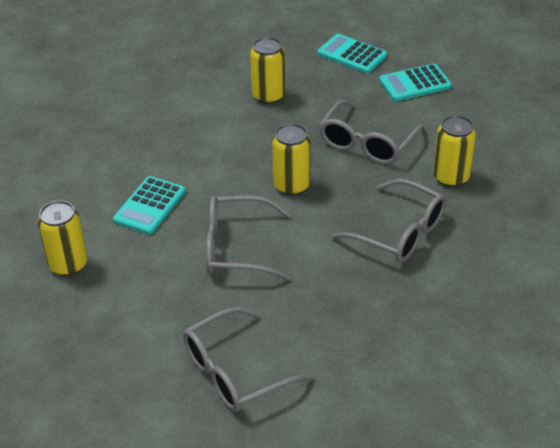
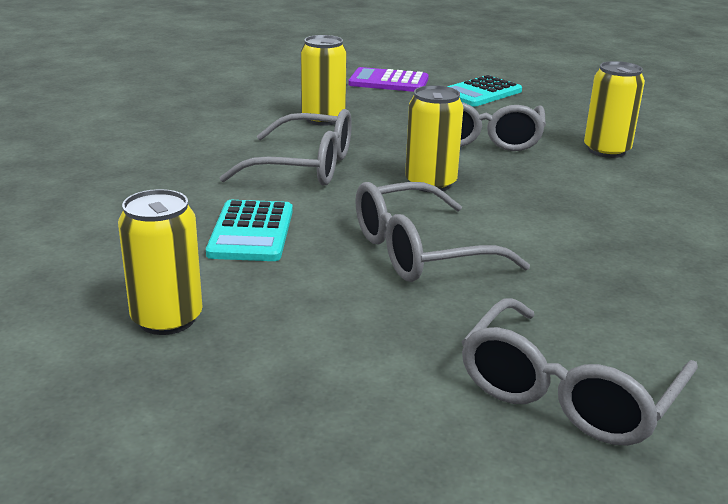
camera: 25 degrees left, 15 degrees down
turquoise calculator [317,34,387,74] -> purple calculator [348,67,429,92]
grey glasses [331,179,446,262] -> grey glasses moved to [219,109,352,186]

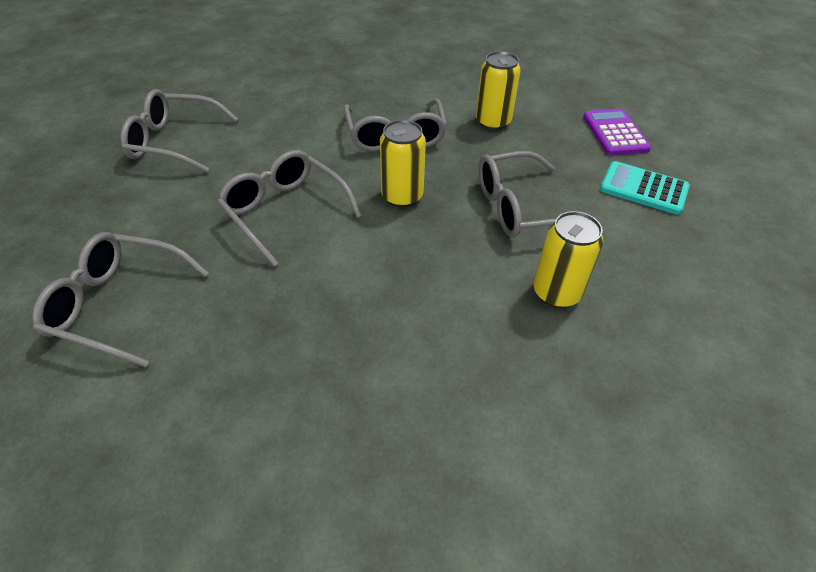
camera: 70 degrees right, 20 degrees up
yellow can [118,189,202,335] -> grey glasses [120,89,238,173]
turquoise calculator [206,200,293,261] -> none

